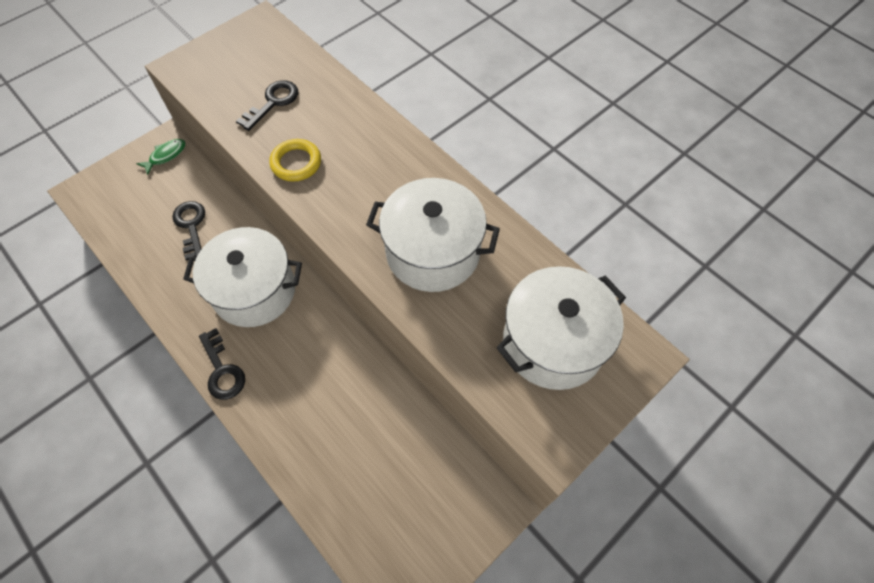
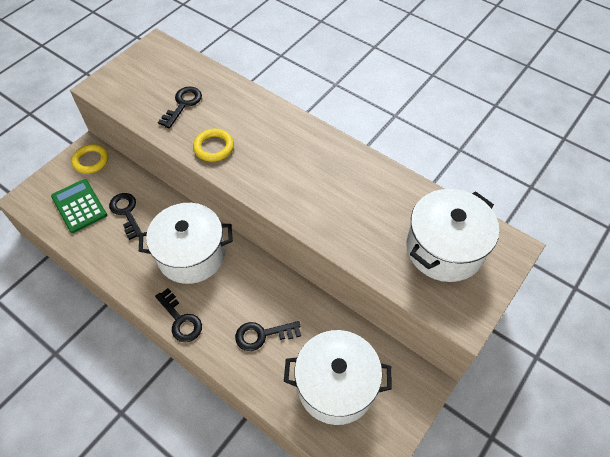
camera: 10 degrees left, 5 degrees down
green fish [136,139,186,175] -> yellow ring [71,144,108,174]
white pot [366,178,500,292] -> white pot moved to [284,330,392,425]
none -> green calculator [51,179,107,233]
none -> black key [235,321,301,351]

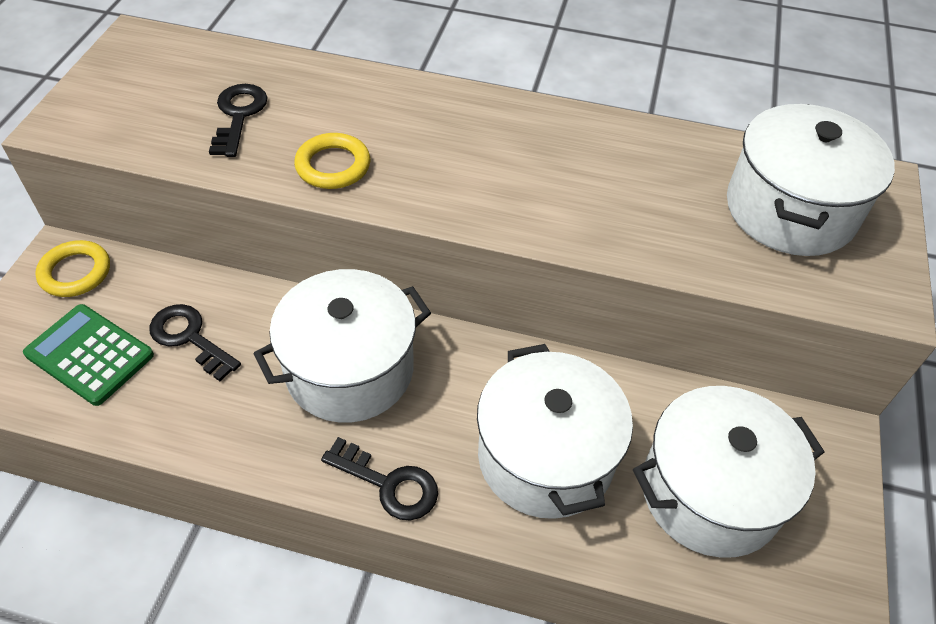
camera: 25 degrees left, 5 degrees down
black key [235,321,301,351] -> white pot [477,344,633,519]

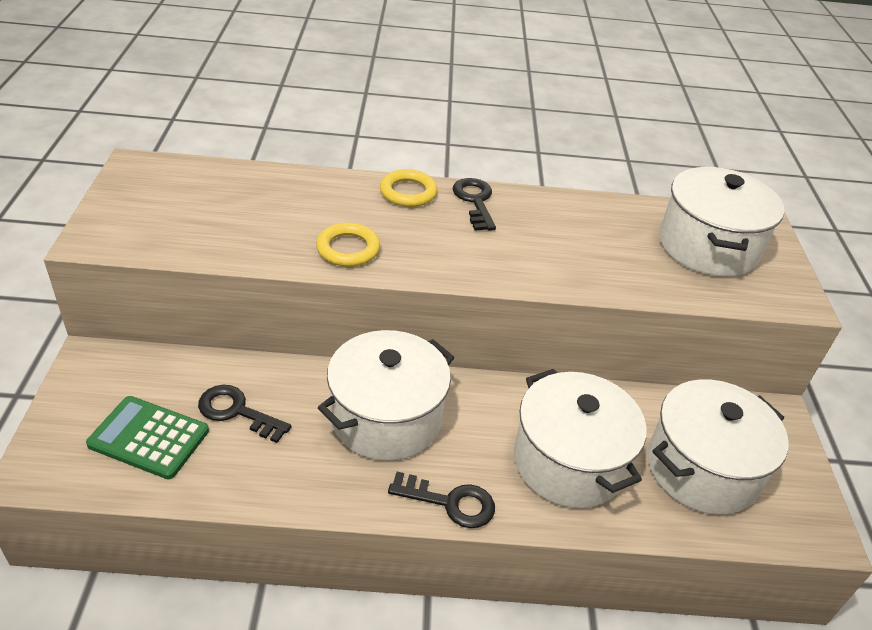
camera: 15 degrees left, 10 degrees down
yellow ring [35,240,110,297] -> yellow ring moved to [380,169,437,207]
black key [209,84,268,157] -> black key moved to [453,178,496,231]

